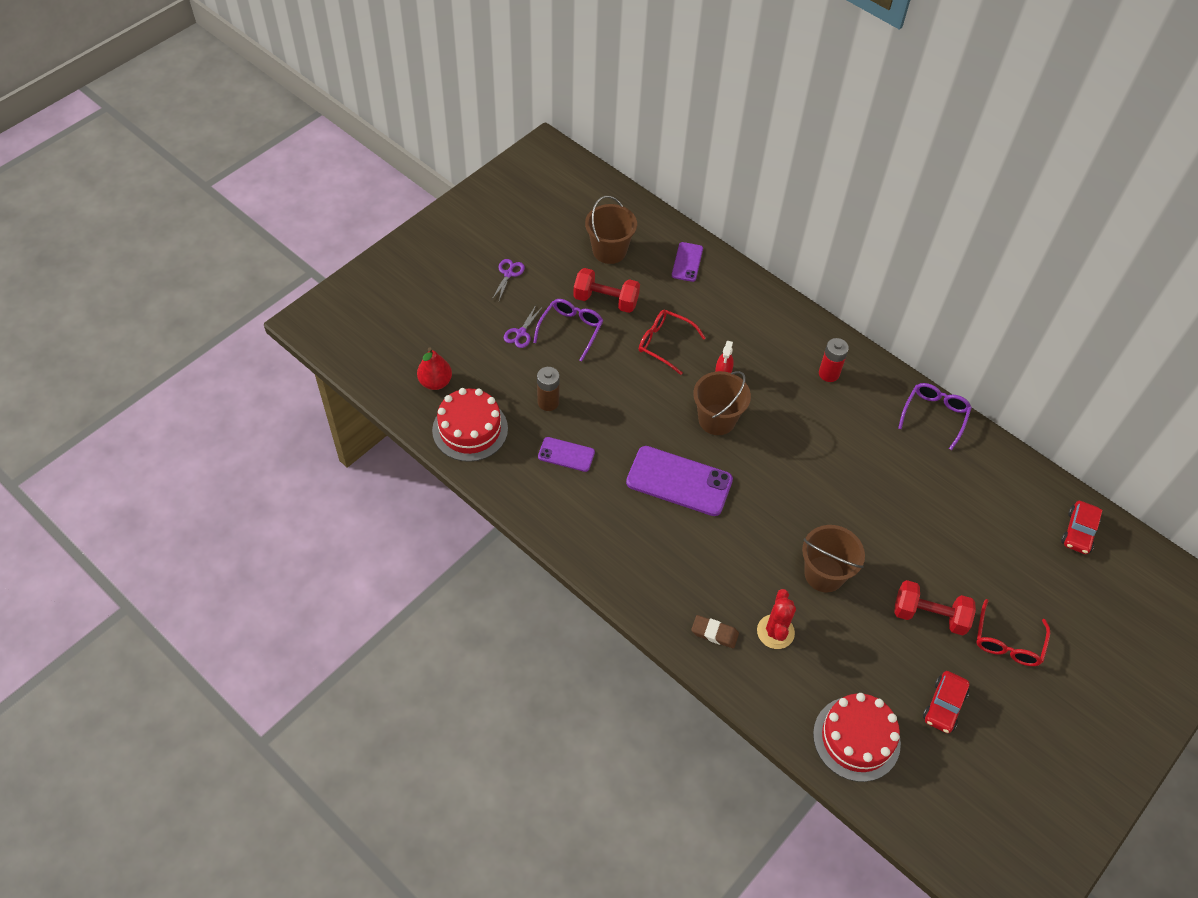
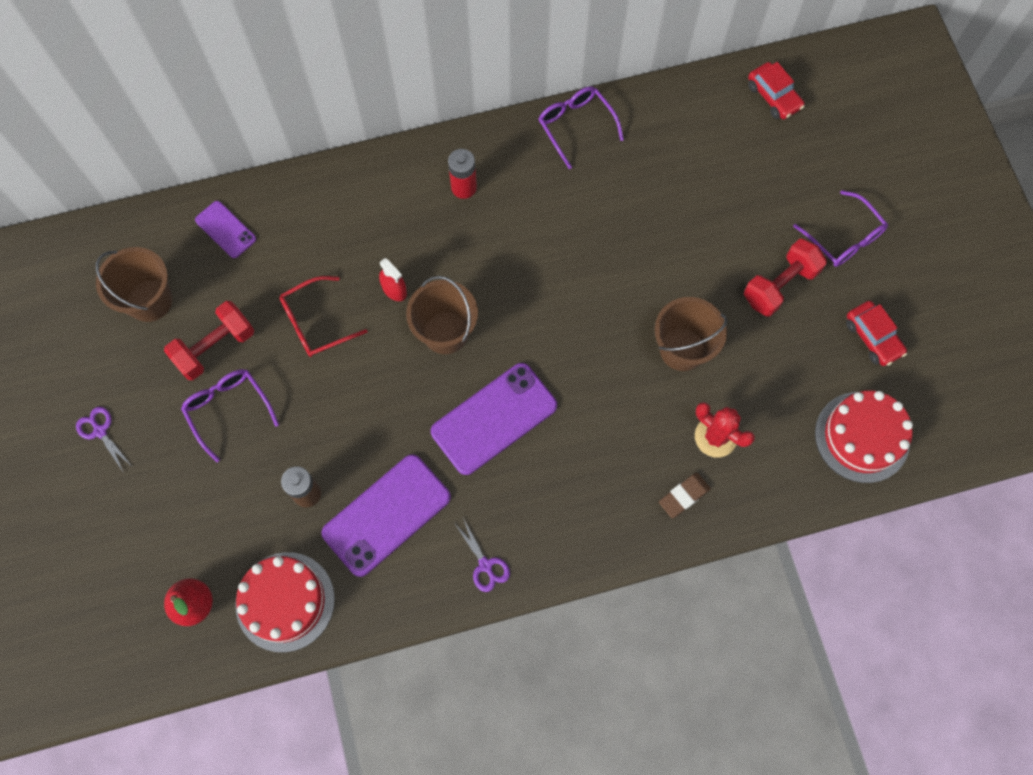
camera: 55 degrees left, 15 degrees up
purple scissors [504,305,542,348] -> purple scissors moved to [455,518,510,592]
purple phone [538,437,595,472] -> purple phone [321,454,451,577], size x1.85
red glasses [976,599,1050,666] -> purple glasses [793,190,888,267]

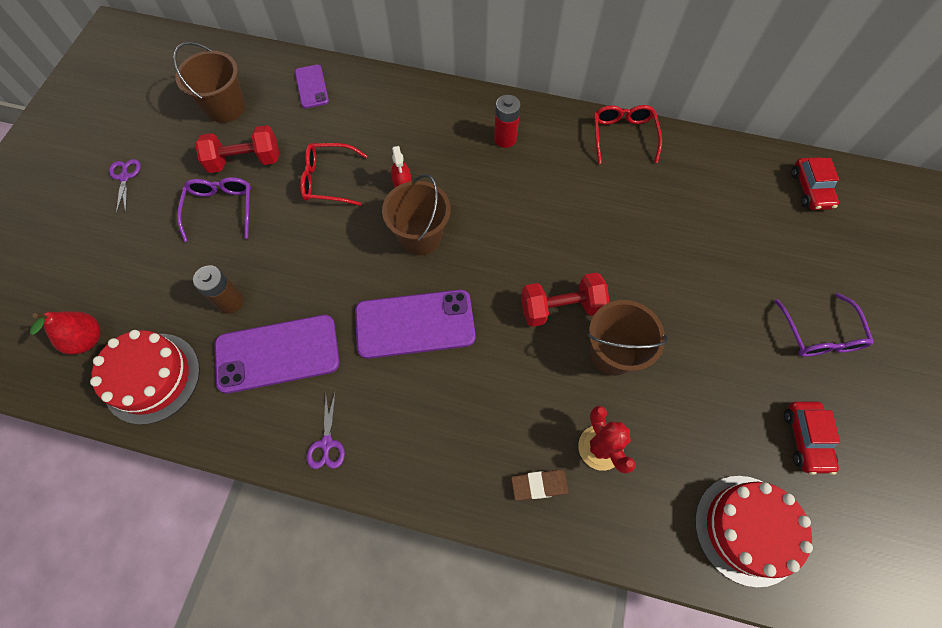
camera: 30 degrees right, 5 degrees down
purple glasses [539,86,624,169] -> red glasses [594,105,662,164]
red dumbbell [744,238,827,317] -> red dumbbell moved to [521,272,609,327]

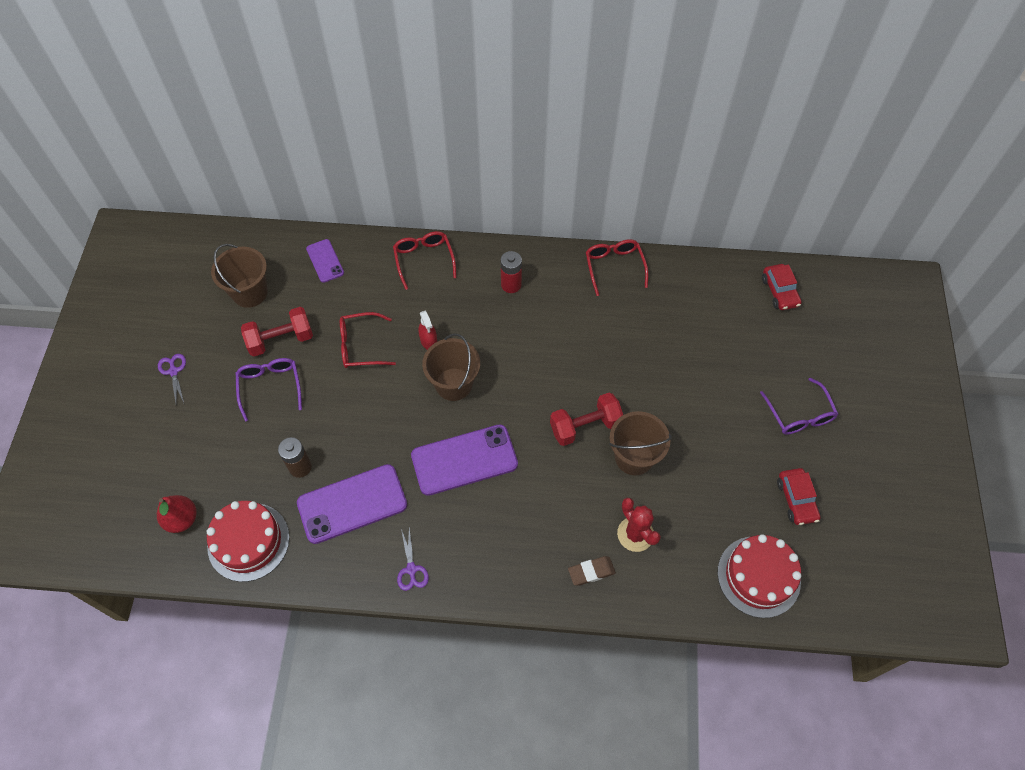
camera: 10 degrees left, 5 degrees down
none -> red glasses [393,231,457,290]

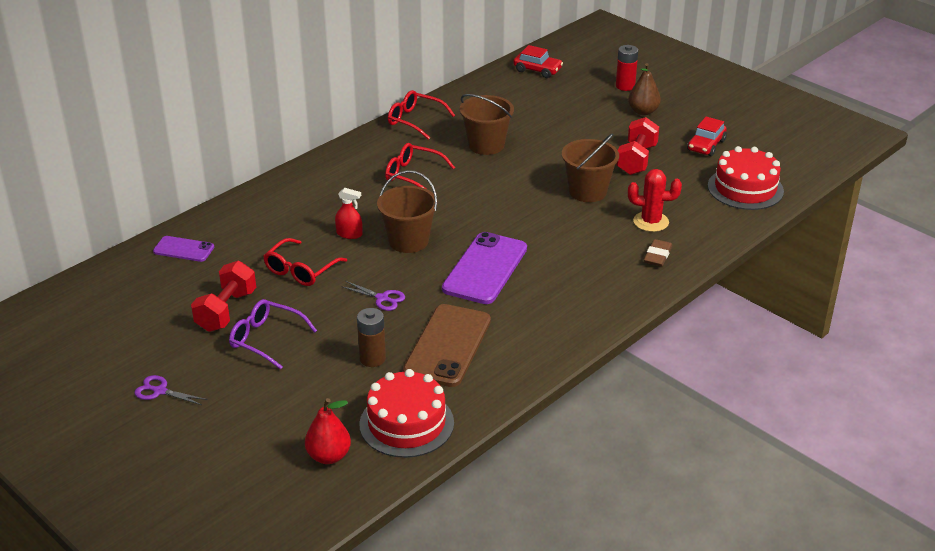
camera: 50 degrees left, 25 degrees down
brown bucket [211,244,268,308] -> brown bucket moved to [460,94,514,155]
purple phone [297,464,407,544] -> brown phone [403,304,491,387]
red glasses [393,231,457,290] -> red glasses moved to [385,143,455,189]
purple scissors [397,527,429,591] -> purple scissors moved to [341,281,405,311]
red battery [501,251,522,293] -> red battery moved to [616,45,638,91]
red dumbbell [550,392,623,446] -> red dumbbell moved to [616,117,659,175]
purple glasses [760,378,838,435] -> brown pear [628,63,661,115]
red car [777,468,820,525] -> red car turned 90 degrees clockwise [687,117,727,156]

